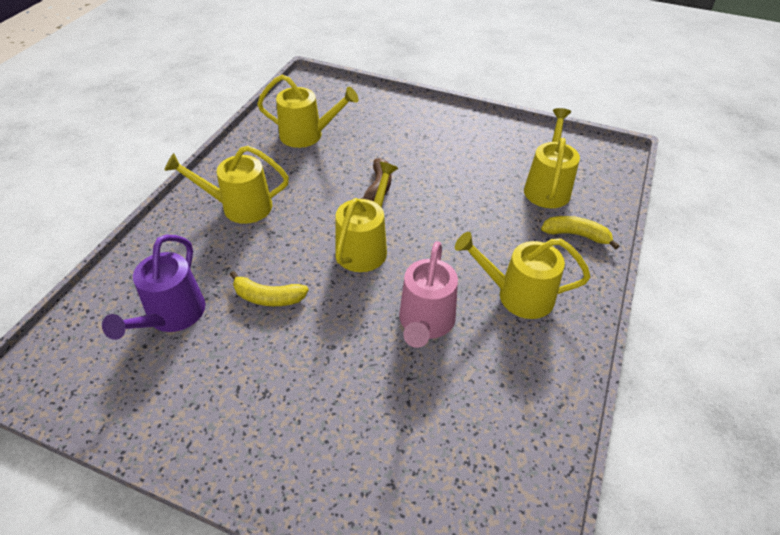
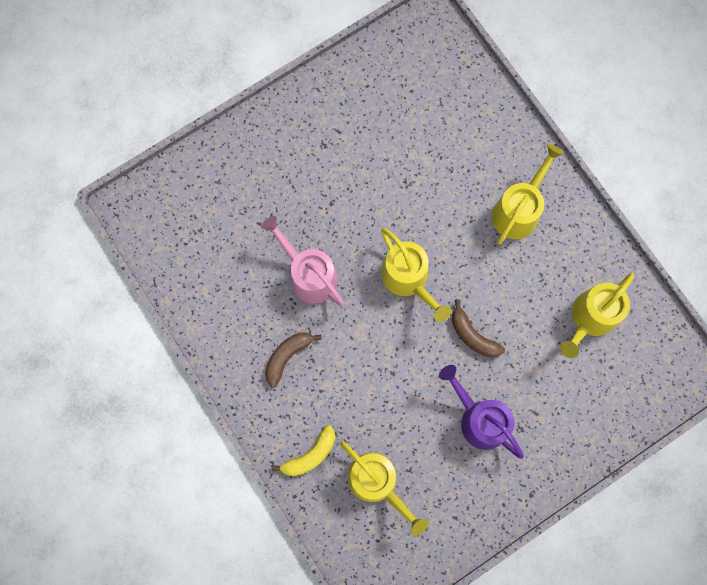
camera: 125 degrees right, 30 degrees up
purple watering can [102,235,206,340] -> purple watering can moved to [439,365,524,459]
yellow banana [230,271,309,306] -> none
yellow watering can [455,232,591,319] -> brown banana [265,332,322,387]

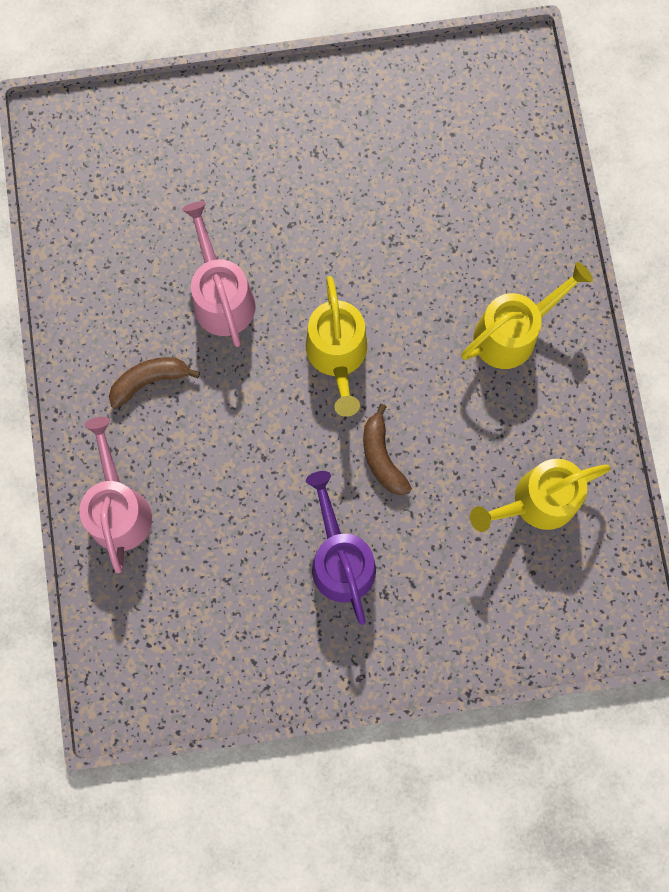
camera: 25 degrees right, 0 degrees up
yellow banana [272,425,335,476] -> pink watering can [79,417,152,573]
yellow watering can [340,441,428,536] -> none

